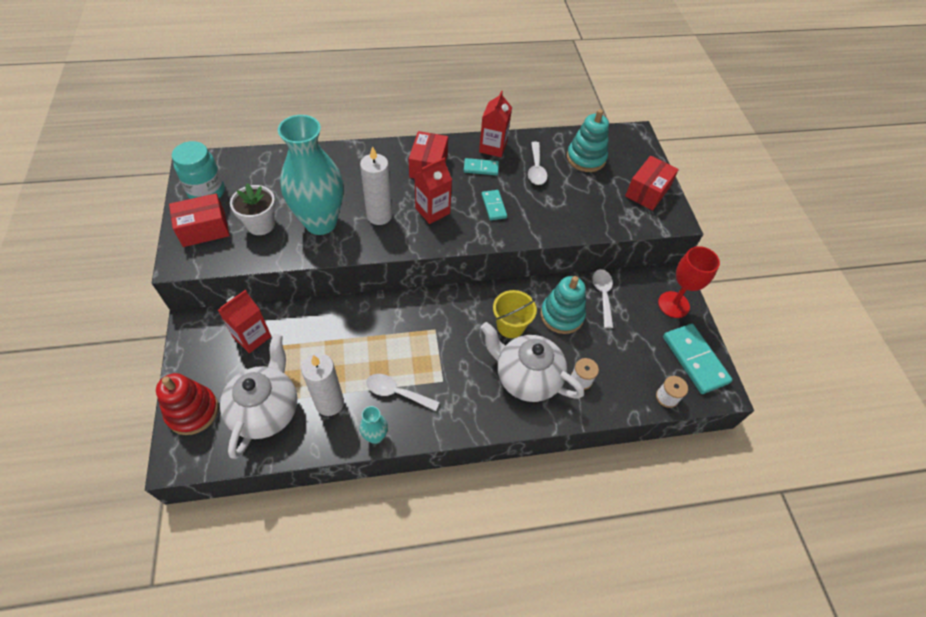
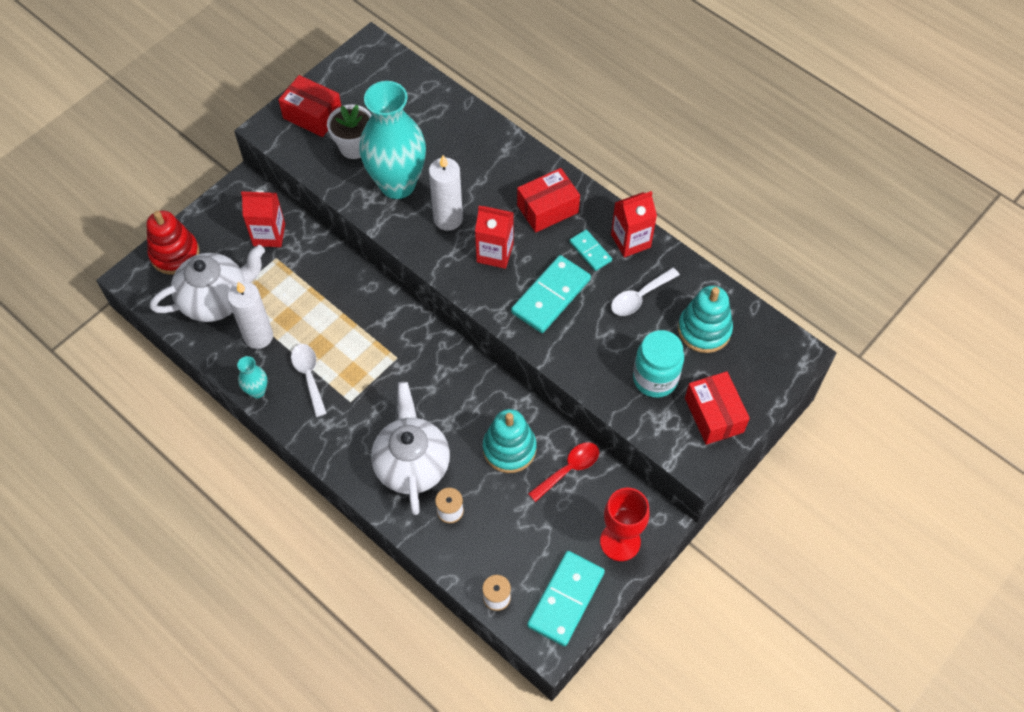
camera: 55 degrees right, 5 degrees up
turquoise jar [172,141,225,199] -> turquoise jar moved to [633,330,684,398]
turquoise domino [481,190,507,220] -> turquoise domino [511,255,591,333], size x1.83
yellow bucket [493,290,537,338] -> none
white spoon [593,269,613,328] -> red spoon [528,442,599,502]
red box [625,156,679,210] -> red box turned 75 degrees clockwise [685,371,750,445]

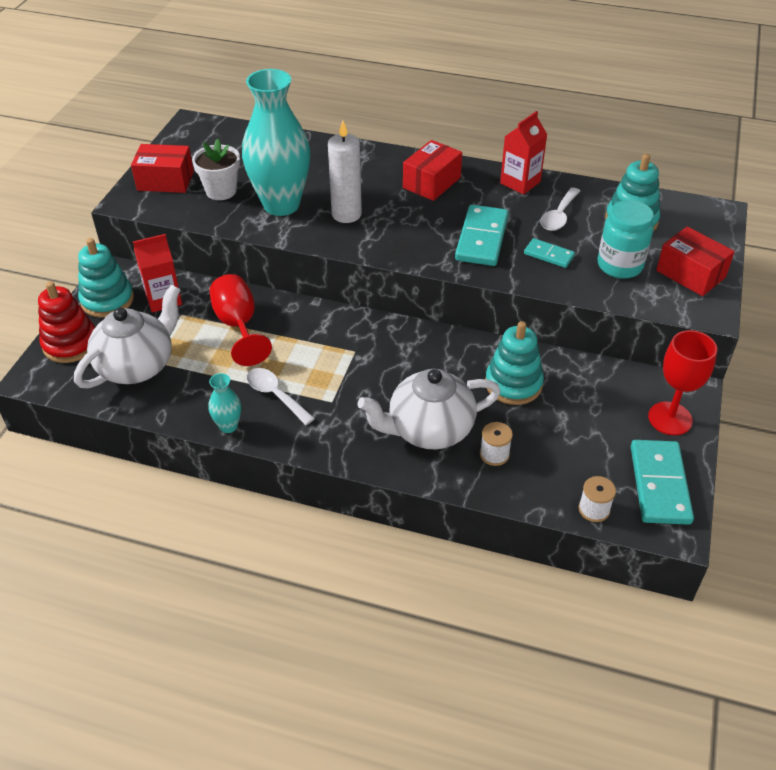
camera: 25 degrees left, 15 degrees down
white candle [227,281,273,349] -> none
white teapot [371,382,450,515] -> white teapot turned 75 degrees counterclockwise [358,369,501,449]
red carton [475,206,514,269] -> none
red spoon [528,442,599,502] -> none
turquoise domino [570,230,612,271] -> turquoise domino moved to [524,238,575,268]
none -> turquoise stacking toy [78,238,134,318]
none -> red goblet [209,274,272,366]

